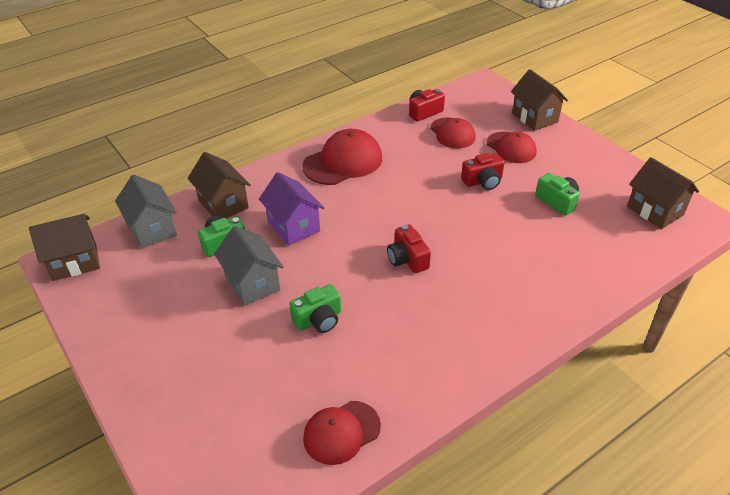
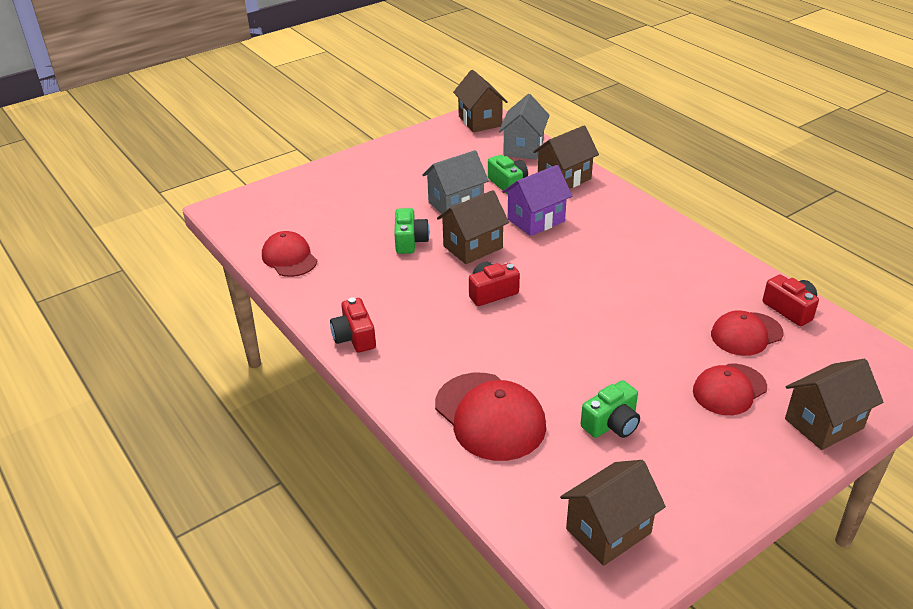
camera: 90 degrees right, 5 degrees down
grey house [115,175,177,248] -> grey house turned 45 degrees counterclockwise [499,94,550,160]
green camera [289,284,341,333] -> green camera turned 150 degrees counterclockwise [394,208,430,254]
red cap [302,129,382,185] -> red cap moved to [435,373,546,461]
red camera [461,153,504,190] -> red camera moved to [330,297,376,352]
none -> brown house [437,190,509,264]

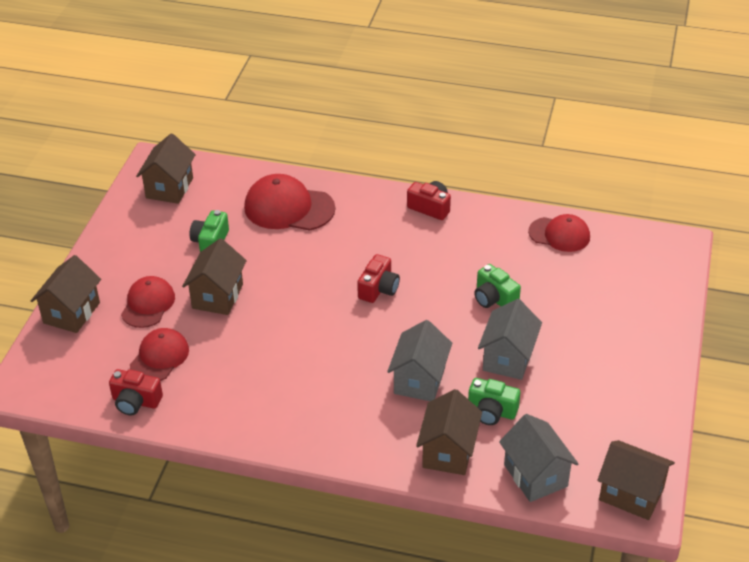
camera: 140 degrees right, 5 degrees up
brown house [437,190,509,264] -> brown house moved to [182,238,247,315]
purple house [503,165,572,236] -> grey house [387,320,452,401]

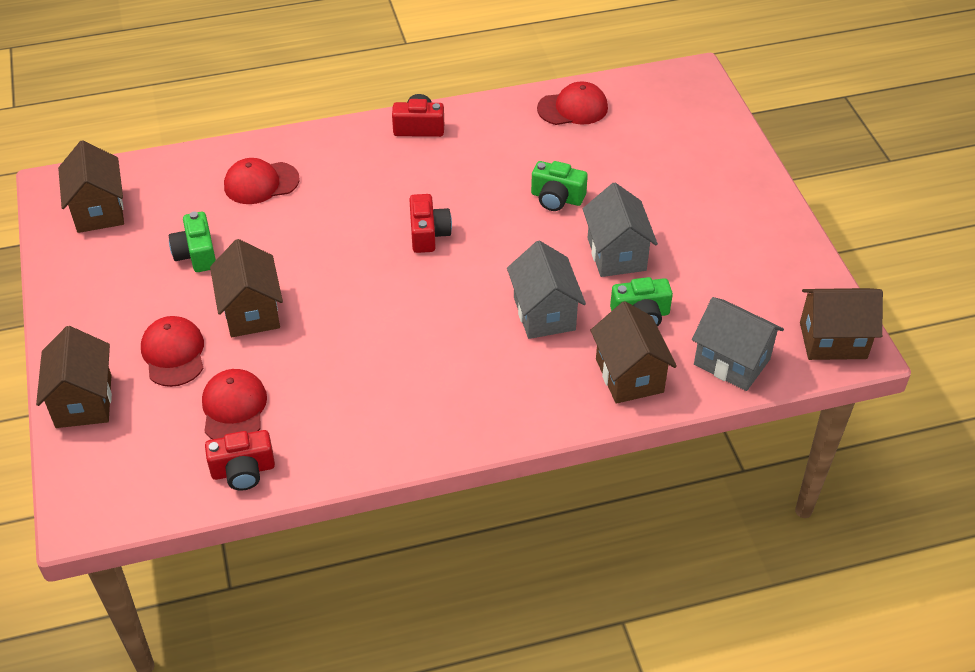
camera: 30 degrees left, 5 degrees up
red cap [244,174,335,230] -> red cap [224,158,300,204], size x0.66

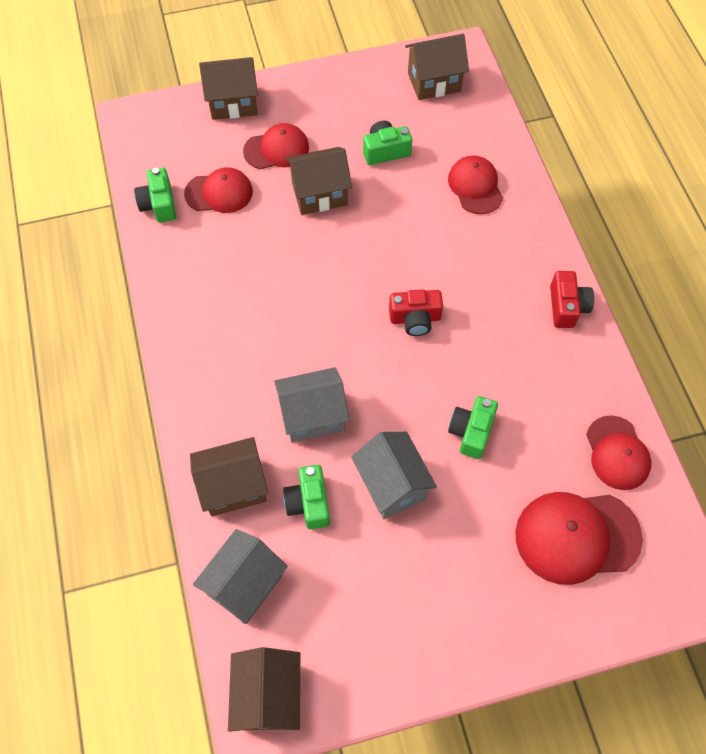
camera: 90 degrees right, 15 degrees up
red camera [205,430,275,491] -> green camera [134,167,176,223]
grey house [583,183,658,277] -> grey house turned 75 degrees clockwise [351,432,437,519]
none -> red cap [515,492,643,585]

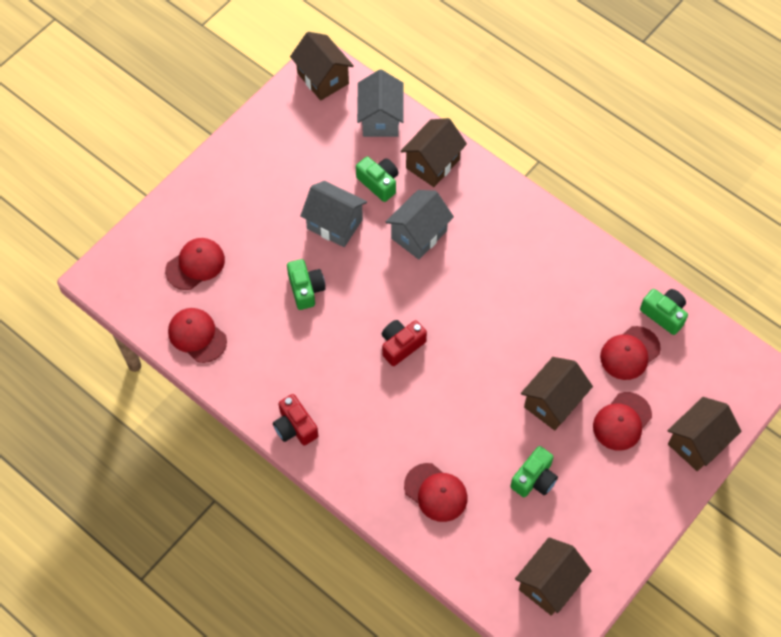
camera: 145 degrees right, 0 degrees up
red cap [515,492,643,585] -> red cap [165,238,225,290], size x0.66

